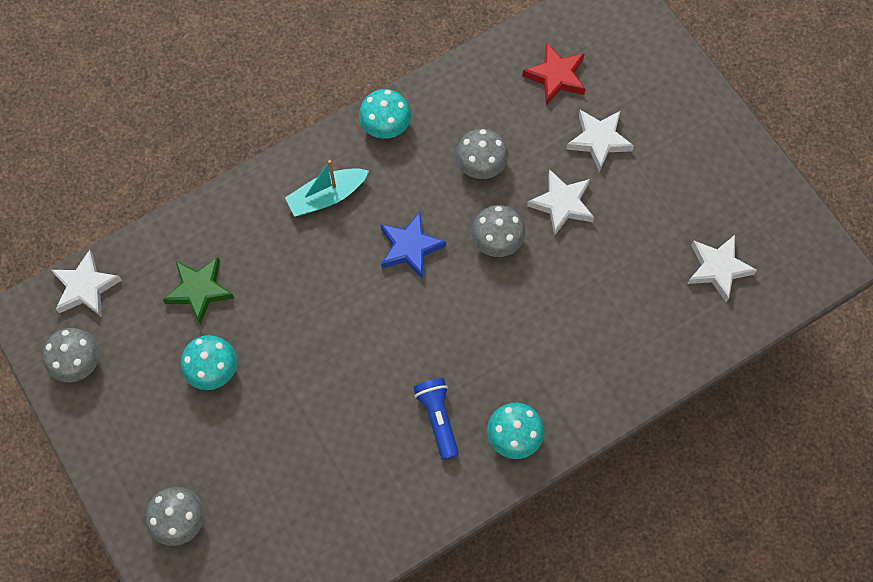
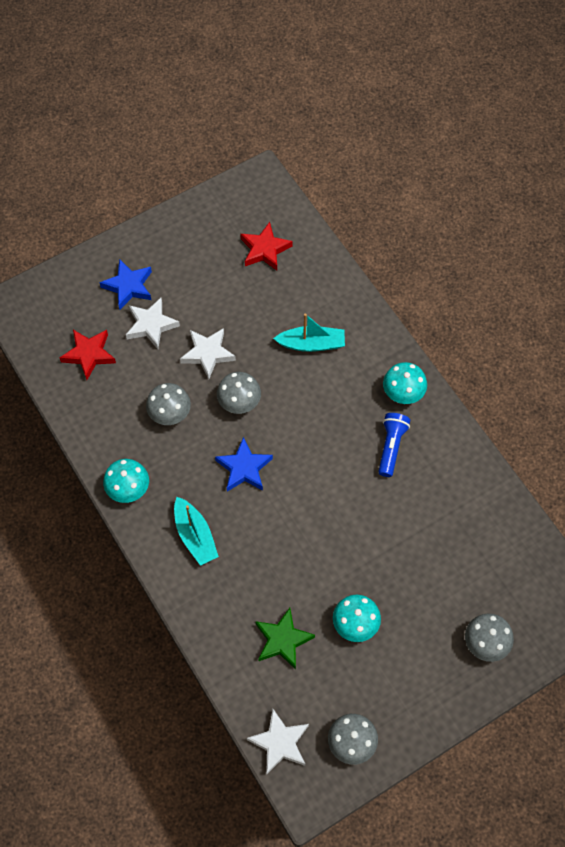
camera: 90 degrees left, 5 degrees down
blue flashlight [413,378,459,460] -> blue flashlight turned 120 degrees clockwise [378,413,410,477]
white star [687,235,757,302] -> red star [240,222,293,270]
none -> blue star [99,259,152,309]
none -> turquoise boat [273,314,345,352]

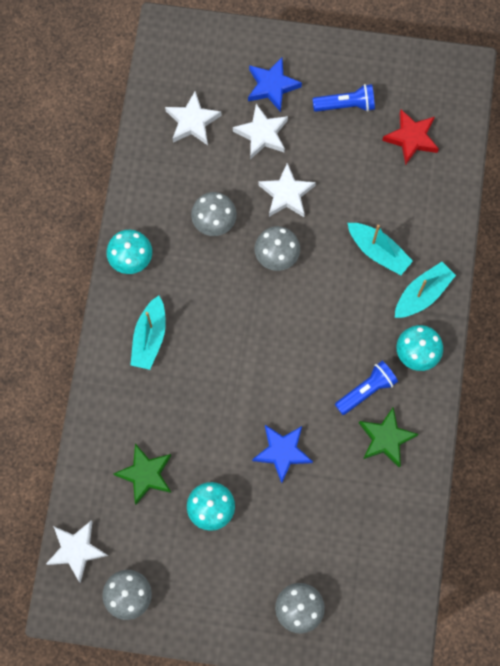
camera: 40 degrees right, 10 degrees up
red star [60,330,116,380] -> white star [165,91,222,145]
blue star [215,437,273,492] -> blue star moved to [252,425,313,483]
none -> blue flashlight [312,84,375,112]
none -> green star [359,407,419,468]
none -> turquoise boat [395,262,456,318]

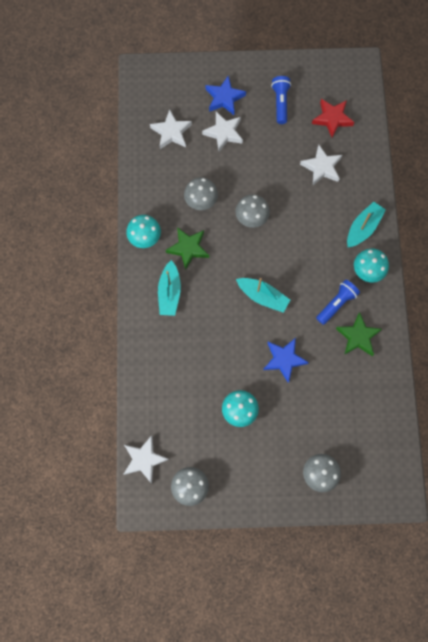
camera: 10 degrees left, 0 degrees up
green star [113,444,171,505] -> green star moved to [166,227,209,270]
white star [258,163,316,217] -> white star moved to [300,145,342,185]
blue flashlight [312,84,375,112] -> blue flashlight turned 75 degrees counterclockwise [271,76,291,124]
turquoise boat [347,223,413,275] -> turquoise boat moved to [236,278,290,313]

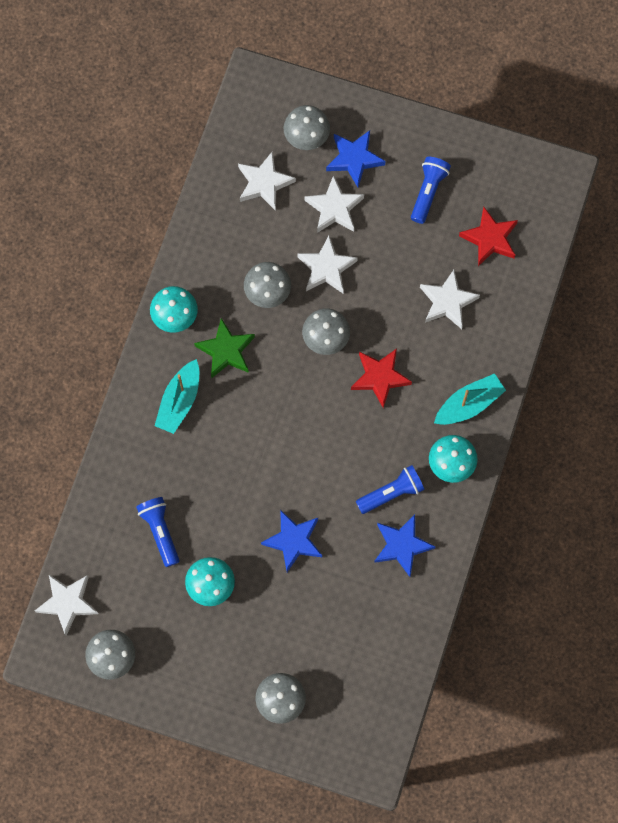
camera: 20 degrees right, 0 degrees up
turquoise boat [236,278,290,313] -> none
green star [336,312,382,356] -> blue star [374,515,436,577]
none -> blue flashlight [136,497,180,567]
none -> grey mushroom [284,105,330,150]
none -> white star [297,236,358,293]
none -> red star [351,349,412,408]

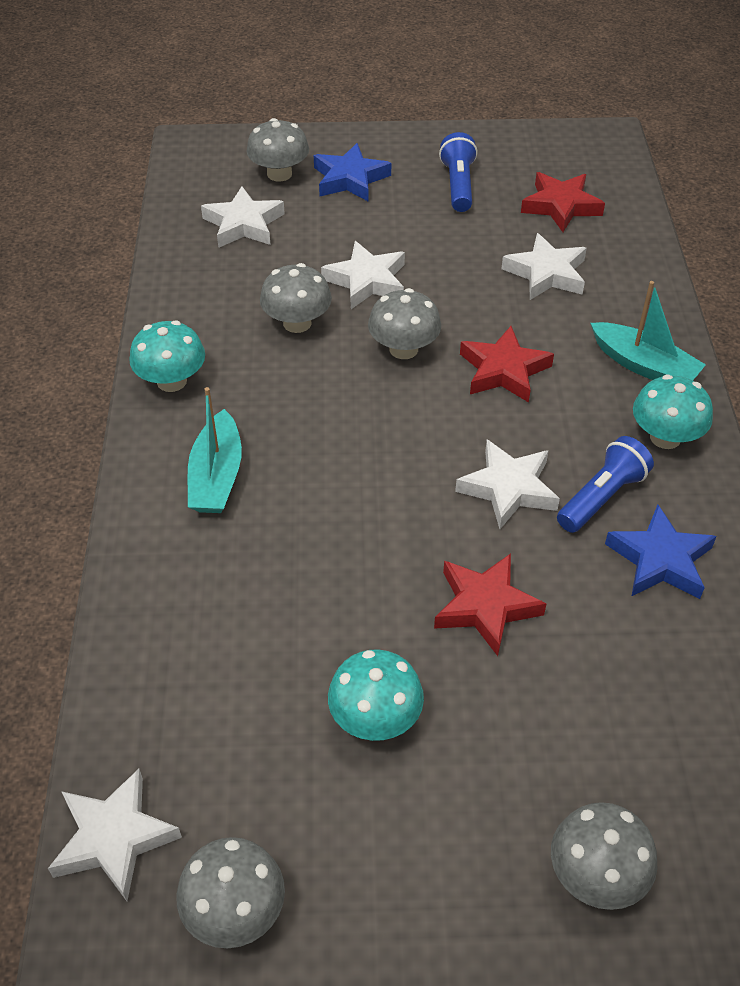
camera: 20 degrees left, 25 degrees down
blue flashlight [136,497,180,567] -> none
green star [194,318,255,378] -> none
blue star [261,510,322,572] -> red star [434,553,546,656]
white star [304,175,364,233] -> white star moved to [455,440,560,529]
turquoise boat [434,374,506,425] -> turquoise boat turned 90 degrees clockwise [590,281,706,380]

